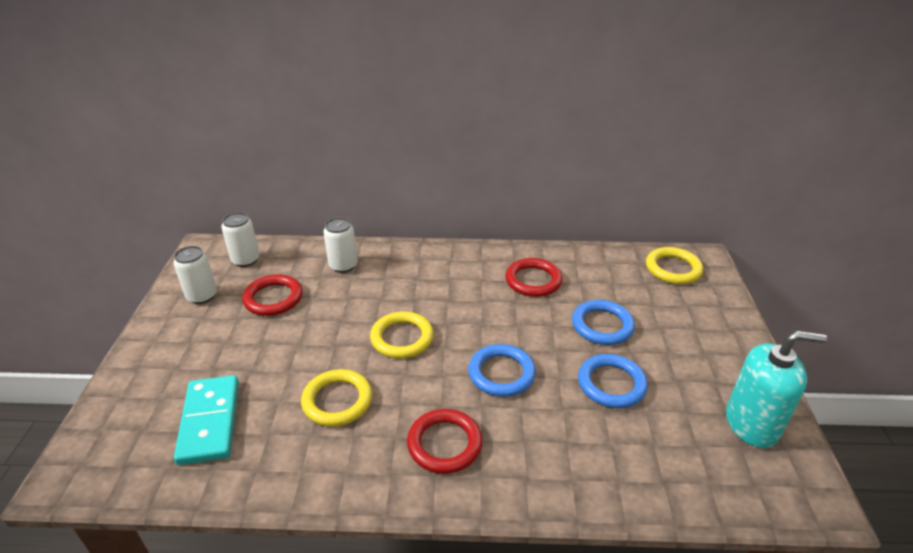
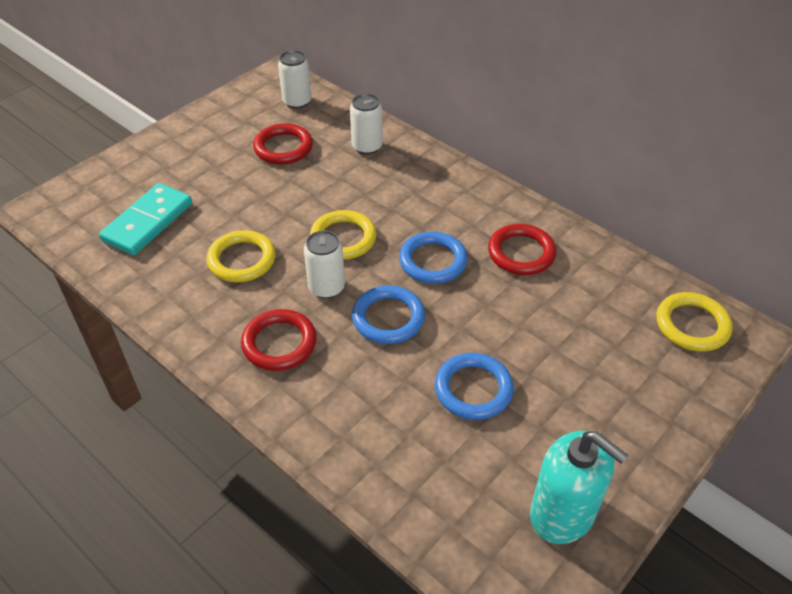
camera: 40 degrees right, 10 degrees up
white can [173,246,217,304] -> white can moved to [304,231,345,298]
blue ring [572,300,635,345] -> blue ring moved to [399,231,468,284]

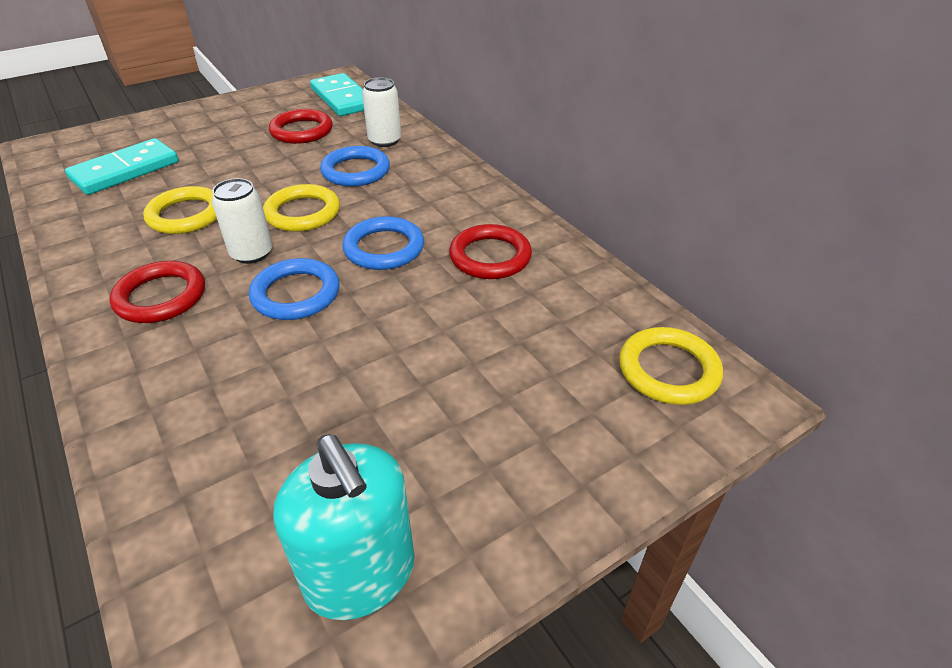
camera: 15 degrees right, 5 degrees down
white can [278,50,312,109] -> turquoise domino [310,73,364,116]
blue ring [435,353,514,420] -> blue ring moved to [320,146,390,187]

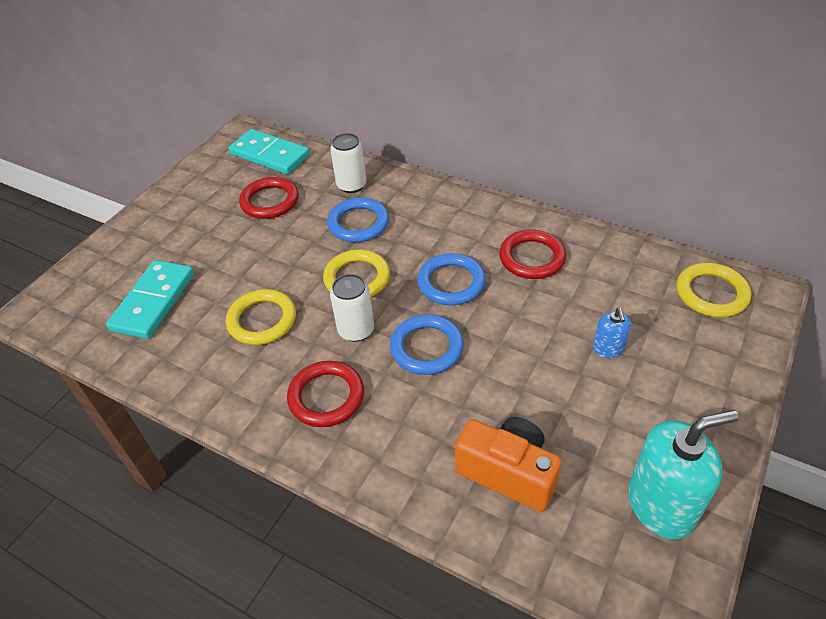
camera: 25 degrees left, 5 degrees up
turquoise soap dispenser [273,434,415,620] -> turquoise soap dispenser turned 45 degrees counterclockwise [628,410,739,539]
none -> orange camera [455,417,562,512]
none -> blue soap dispenser [593,308,631,358]

